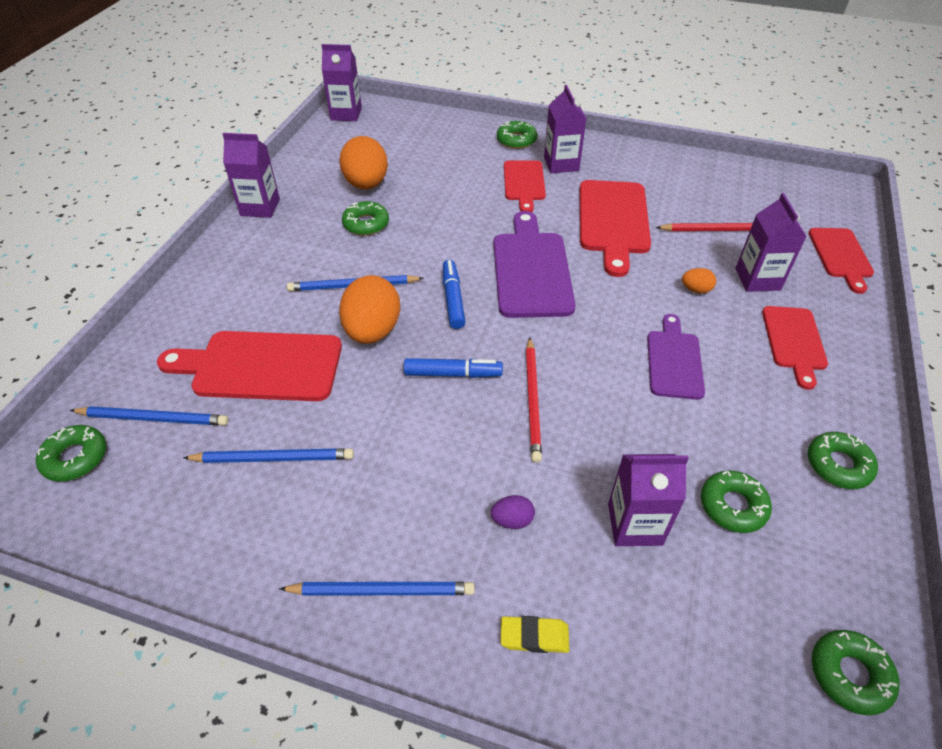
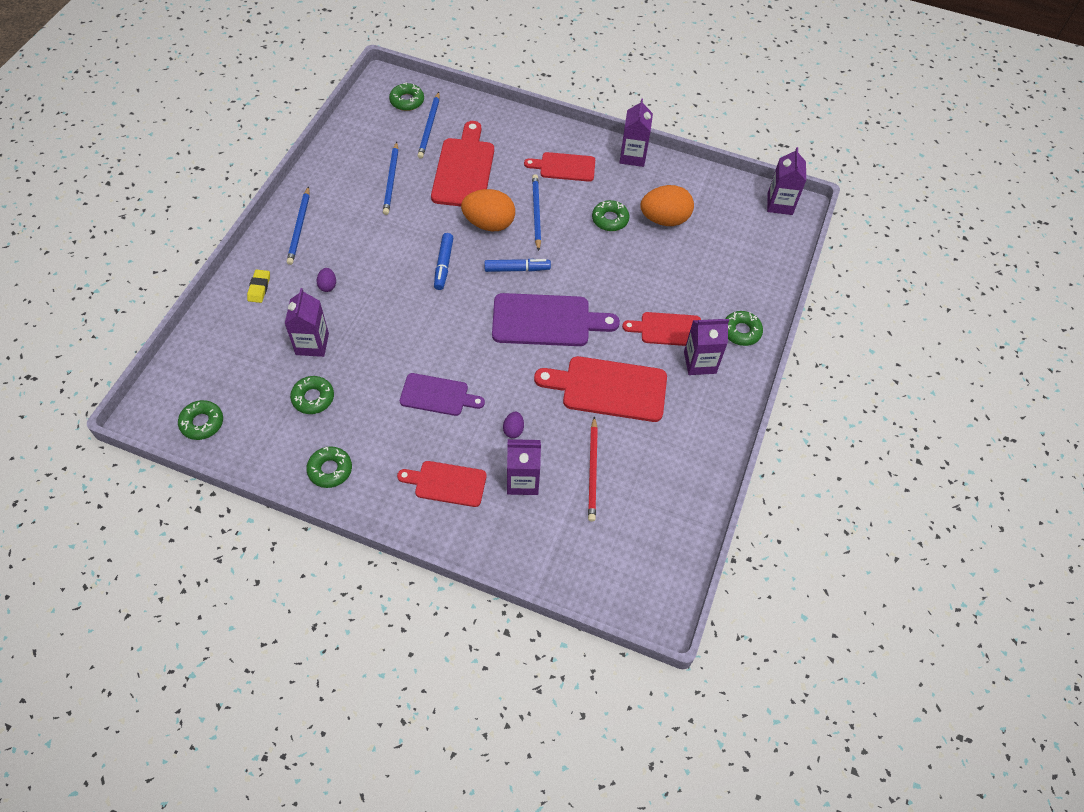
camera: 90 degrees right, 10 degrees up
red pencil [526,337,542,463] -> none
orange egg [682,268,716,293] -> purple egg [503,412,524,438]
red cutting board [808,228,874,294] -> red cutting board moved to [524,152,595,182]

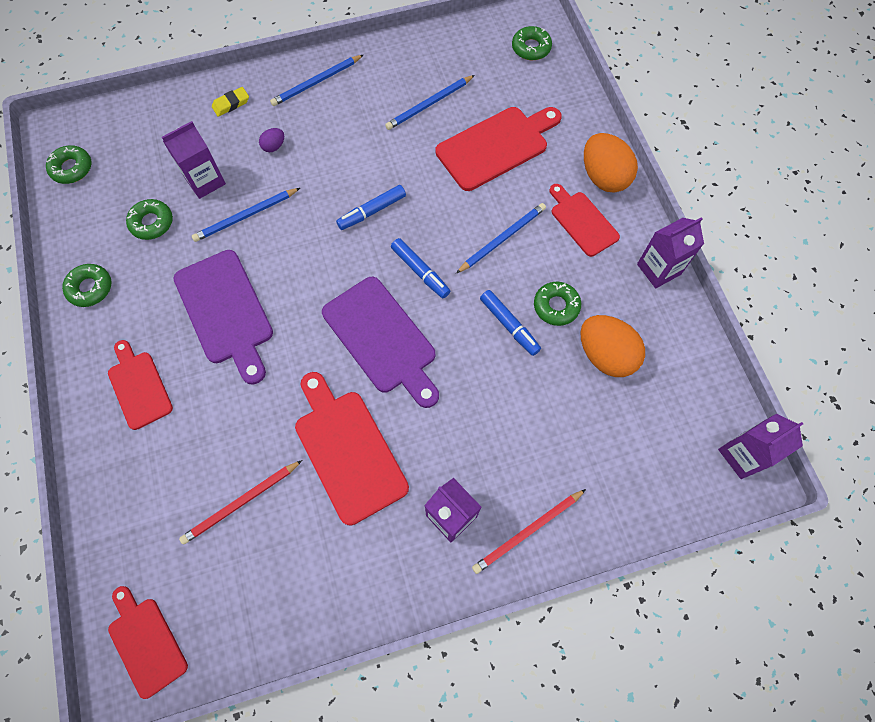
camera: 55 degrees right, 10 degrees up
purple cutting board [400,373,485,416] -> purple cutting board [173,250,273,384], size x1.60
blue pencil [417,92,439,159] -> blue pencil moved to [192,188,300,242]
orange egg [461,189,515,231] -> orange egg moved to [584,133,638,193]
purple egg [503,412,524,438] -> none
purple carton [507,439,541,495] -> none
red cutting board [622,312,701,346] -> red cutting board moved to [108,586,188,699]
green donut [725,311,763,346] -> red pencil [472,489,586,574]
none -> blue marker [480,290,541,356]

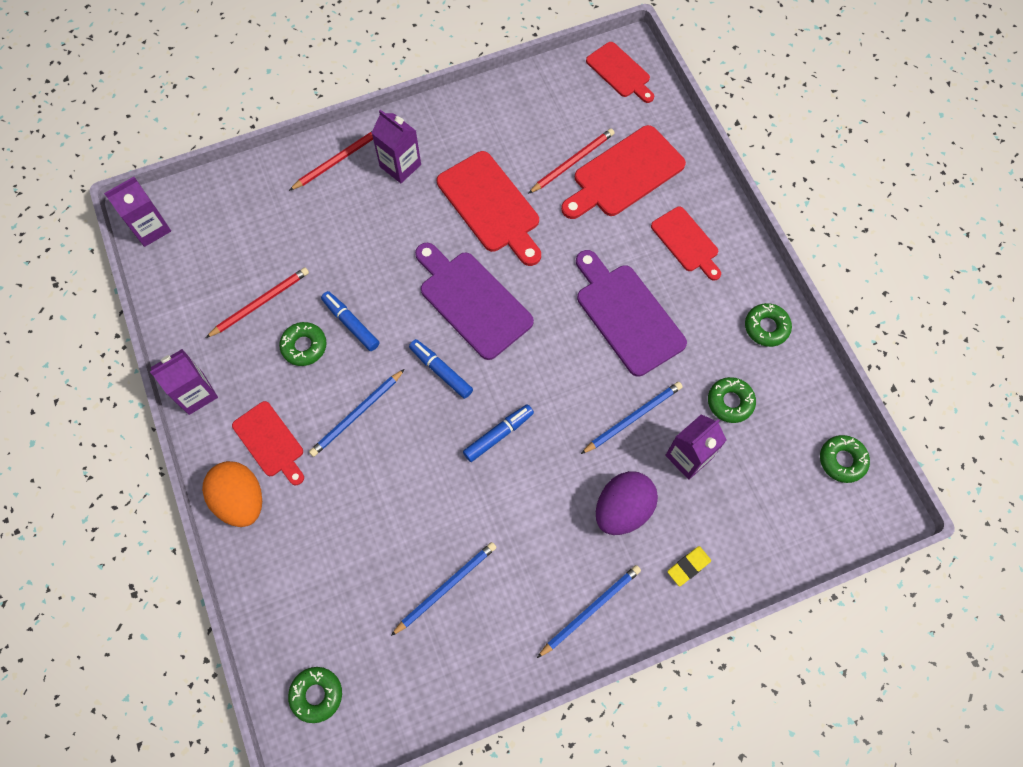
camera: 175 degrees right, 0 degrees up
purple egg [259,128,284,152] -> purple egg [596,471,658,535], size x2.21
red cutting board [436,107,562,191] -> red cutting board moved to [561,125,686,219]
orange egg [580,315,645,377] -> red pencil [206,267,309,338]

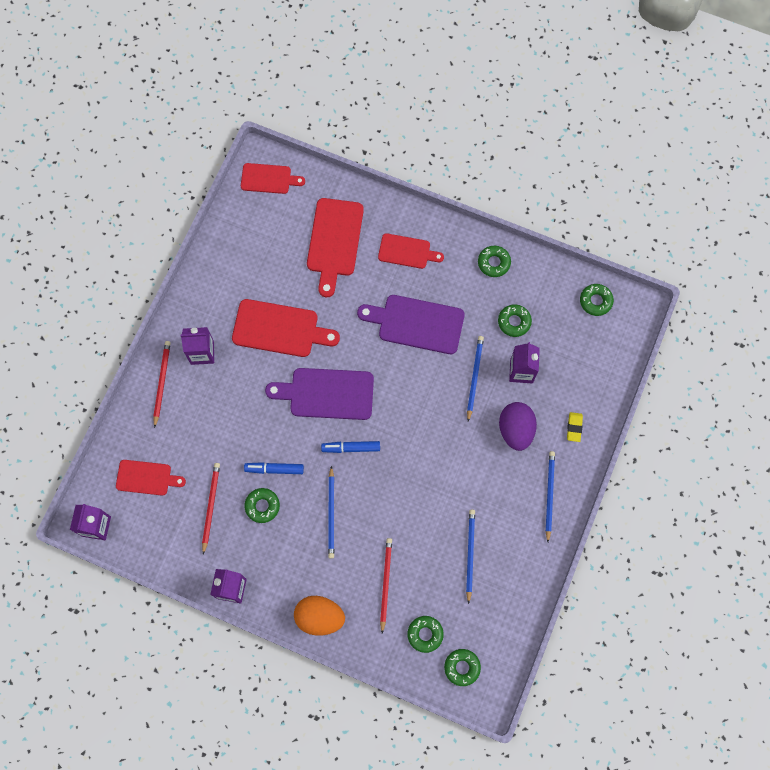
camera: 45 degrees left, 5 degrees up
red cutting board [232,401,304,485] -> red cutting board moved to [116,460,186,496]
blue marker [463,404,534,462] -> none
red pencil [528,129,614,194] -> red pencil moved to [380,538,392,633]
none -> green donut [407,616,444,653]

